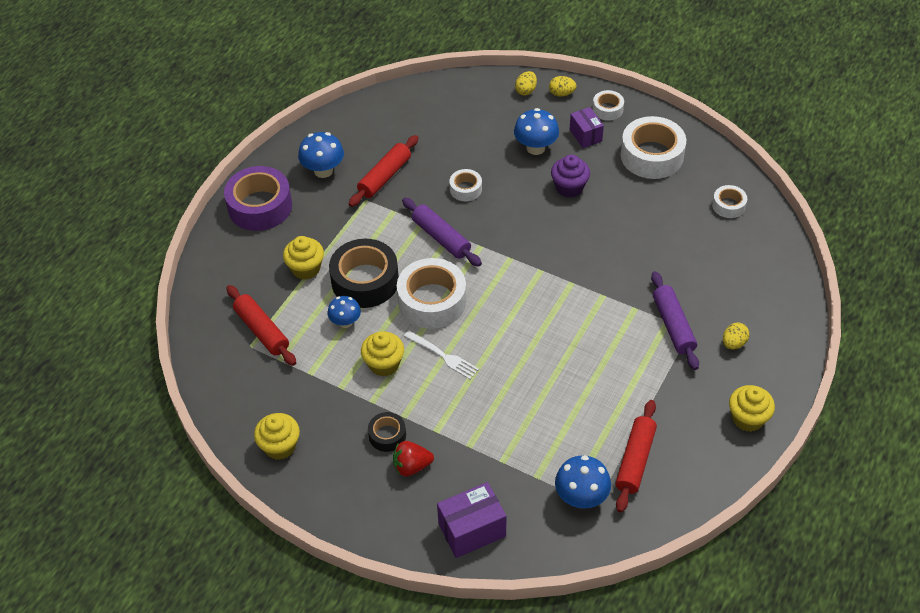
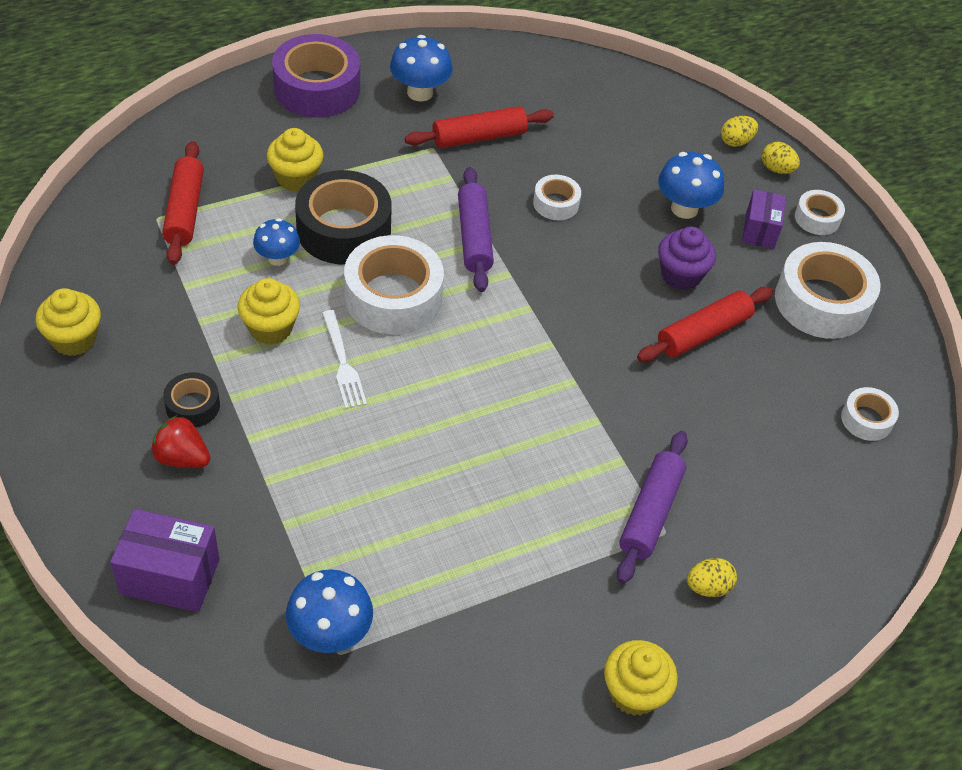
camera: 30 degrees right, 0 degrees up
red rolling pin [616,400,657,512] -> red rolling pin moved to [637,287,773,362]

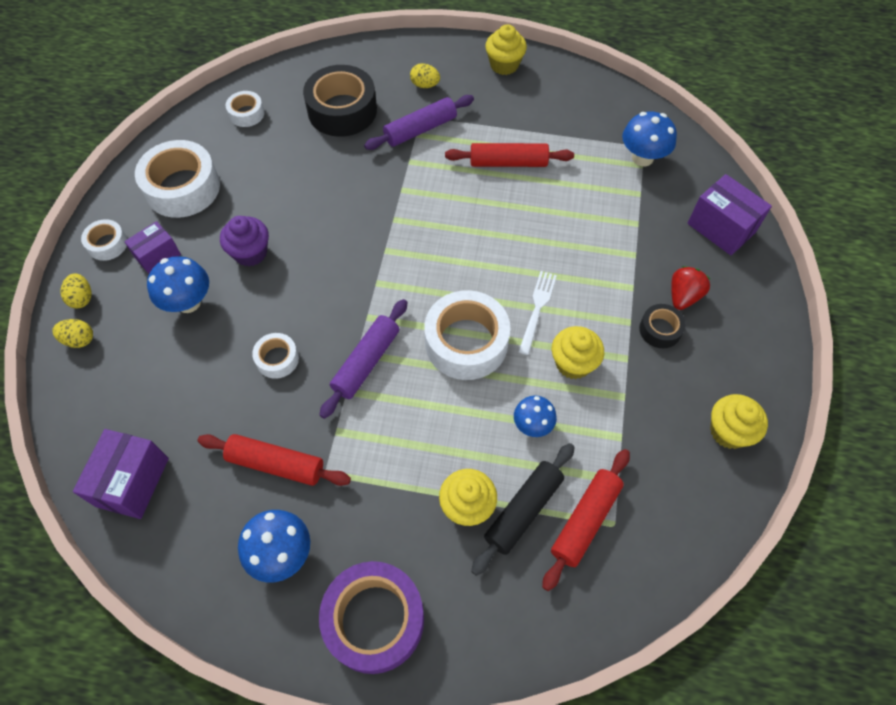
camera: 140 degrees left, 10 degrees up
red strawberry [151,415,210,468] -> red strawberry turned 120 degrees counterclockwise [671,266,710,310]
black tape [295,170,392,264] -> black tape moved to [303,65,377,137]
red rolling pin [637,287,773,362] -> red rolling pin moved to [445,143,574,167]
none -> purple box [73,429,169,519]
none -> black rolling pin [471,443,575,576]

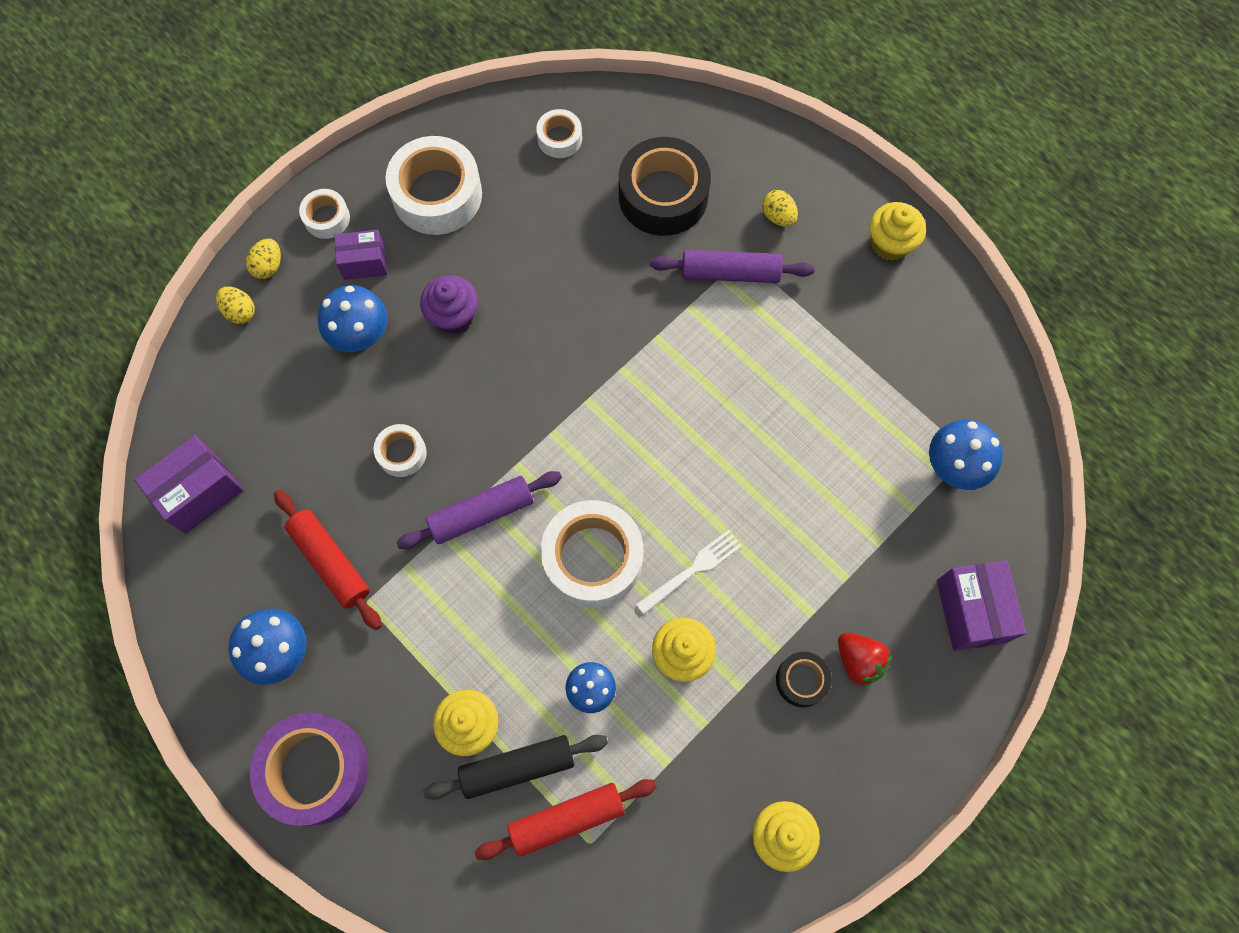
camera: 35 degrees right, 10 degrees up
red rolling pin [445,143,574,167] -> none
red strawberry [671,266,710,310] -> red strawberry turned 75 degrees clockwise [838,633,891,687]

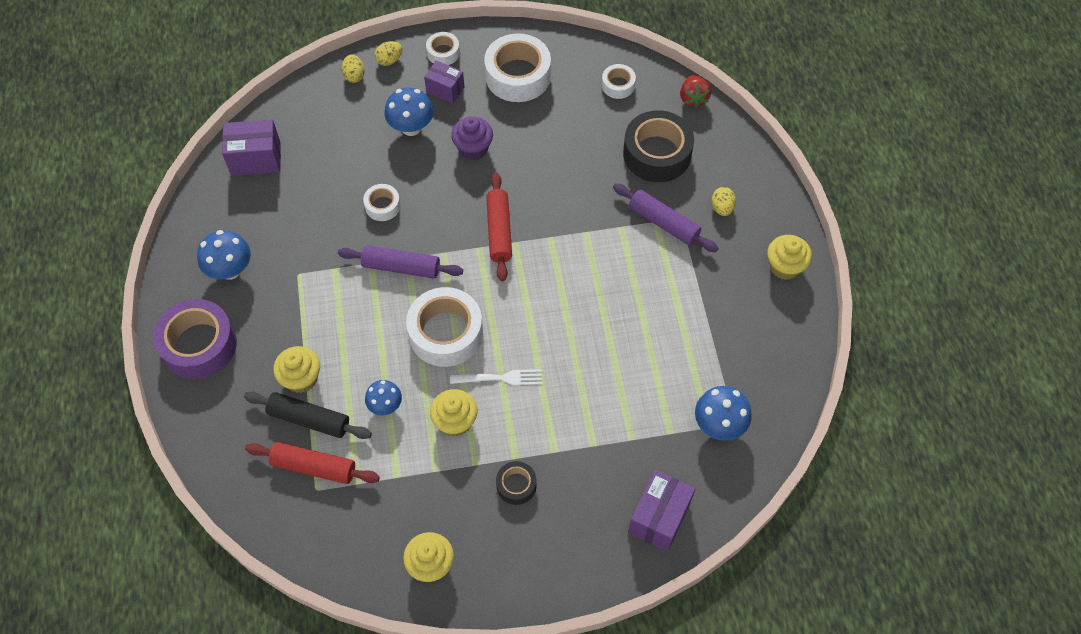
camera: 35 degrees right, 10 degrees down
red rolling pin [274,490,382,630] -> red rolling pin moved to [486,172,512,281]
red strawberry [838,633,891,687] -> red strawberry moved to [680,75,712,108]

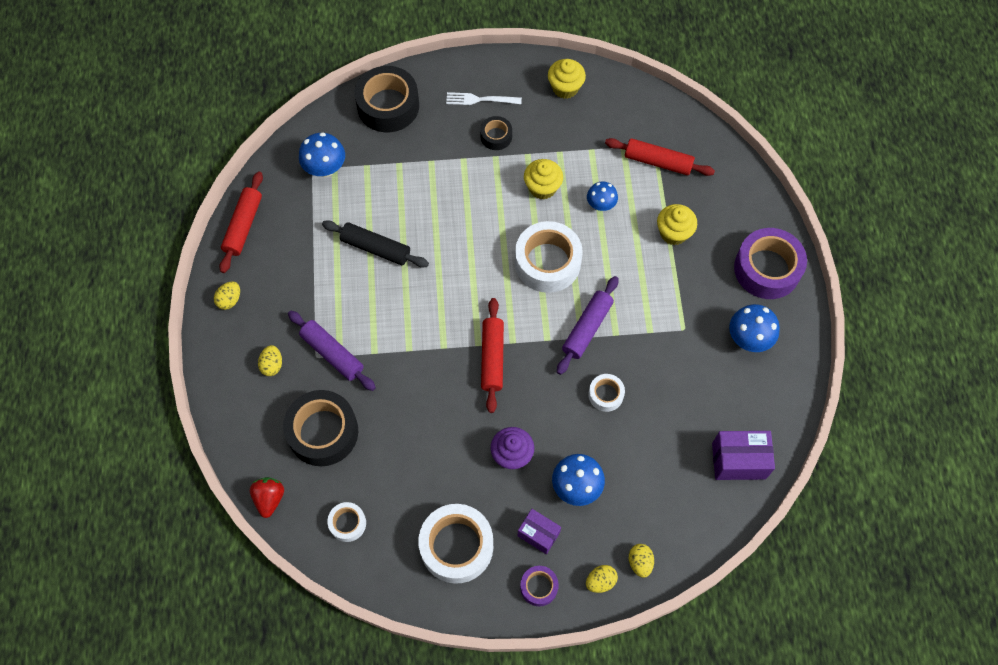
camera: 175 degrees left, 5 degrees up
black rolling pin [244,391,372,439] -> black rolling pin moved to [322,220,429,268]
purple rolling pin [338,245,463,279] -> purple rolling pin turned 75 degrees counterclockwise [557,276,619,375]
white tape [426,32,460,65] -> purple tape [520,566,559,607]
white fork [450,369,542,385] -> white fork moved to [446,92,522,105]
purple box [628,470,695,552] -> black tape [355,66,419,132]
yellow cupcake [767,235,812,280] -> yellow egg [214,282,240,310]
none -> red rolling pin [219,171,263,273]

